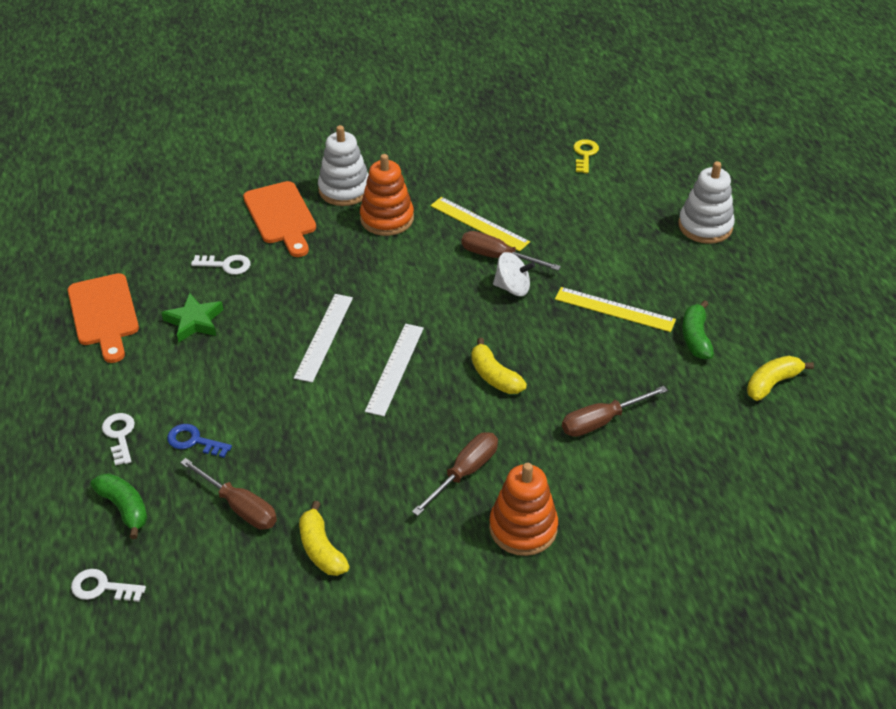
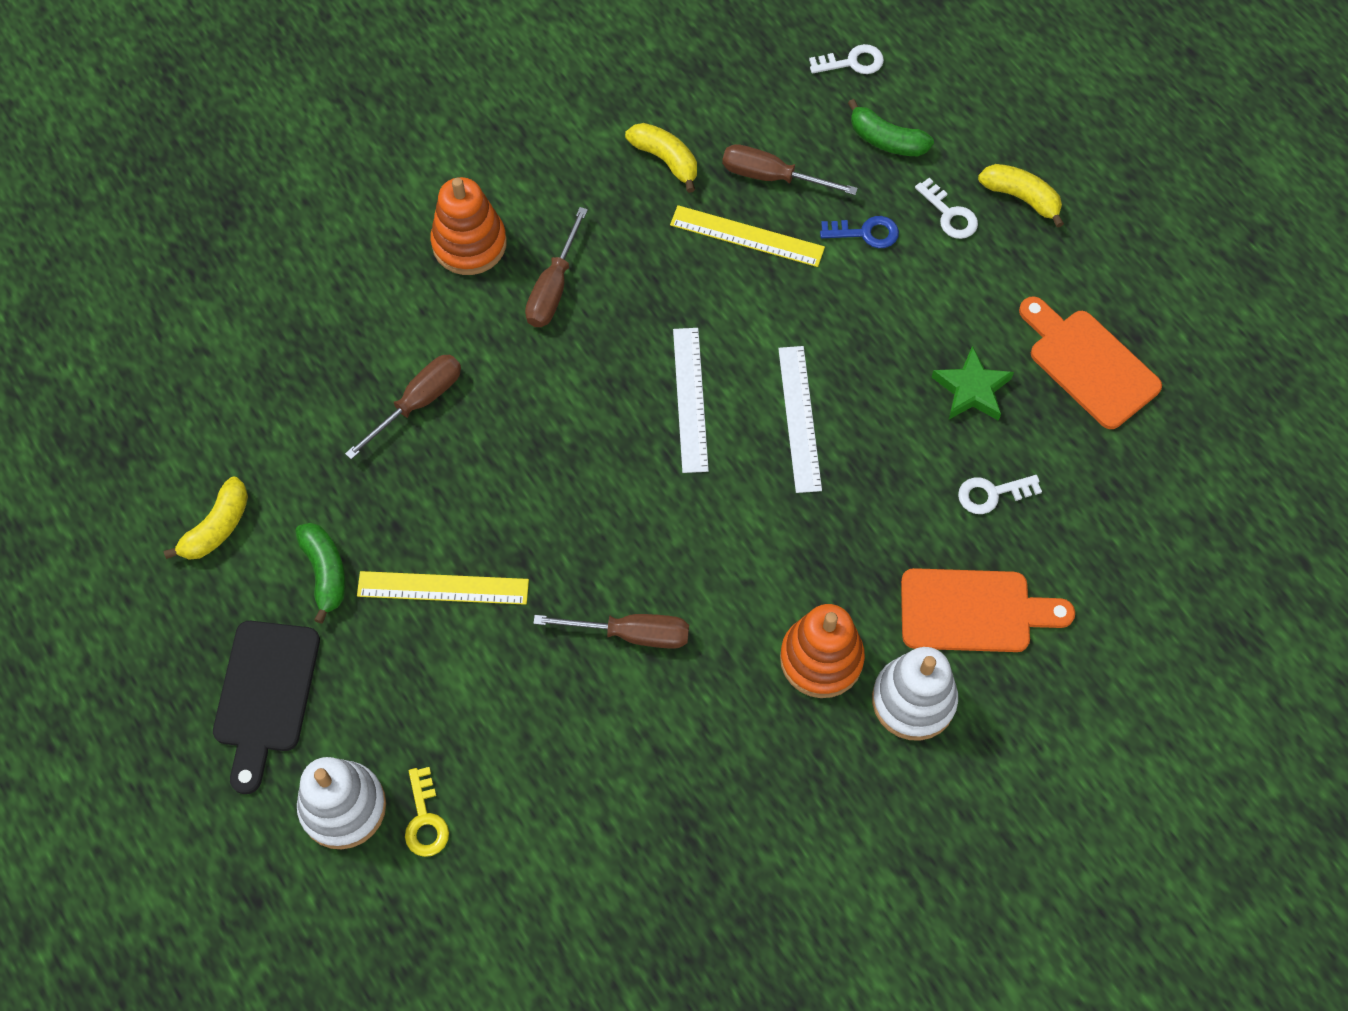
camera: 160 degrees right, 20 degrees up
orange cutting board [243,181,316,257] -> orange cutting board turned 135 degrees clockwise [901,568,1075,652]
yellow ruler [430,197,530,251] -> yellow ruler moved to [670,205,825,267]
yellow banana [471,338,527,394] -> yellow banana moved to [978,164,1064,228]
white spinning top [493,252,535,296] -> none
yellow key [573,139,599,173] -> yellow key moved to [405,767,449,857]
none -> black cutting board [213,621,320,794]

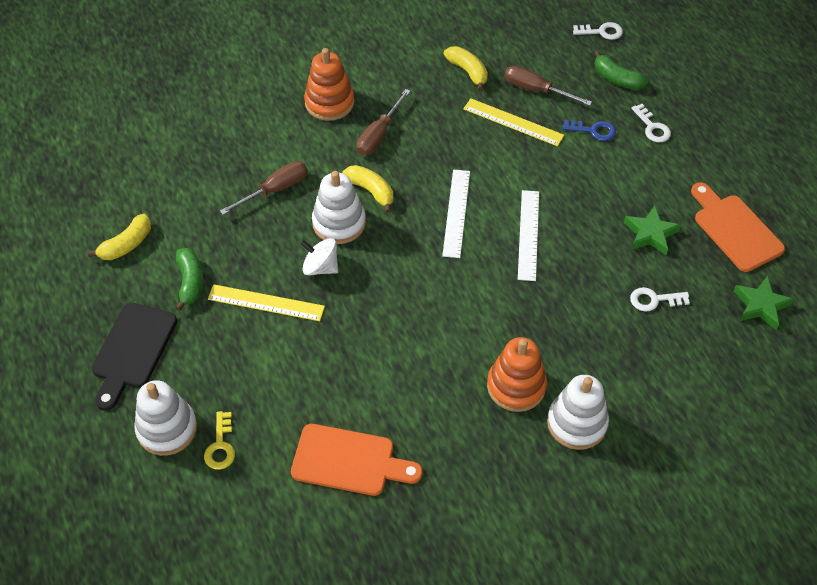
camera: 10 degrees right, 10 degrees down
brown screwdriver [533,614,689,649] -> none
orange cutting board [901,568,1075,652] -> orange cutting board moved to [291,424,422,496]
yellow banana [978,164,1064,228] -> yellow banana moved to [342,165,393,213]
none -> white spinning top [300,238,338,276]
none -> white stacking toy [312,171,366,244]
none -> green star [733,276,794,330]

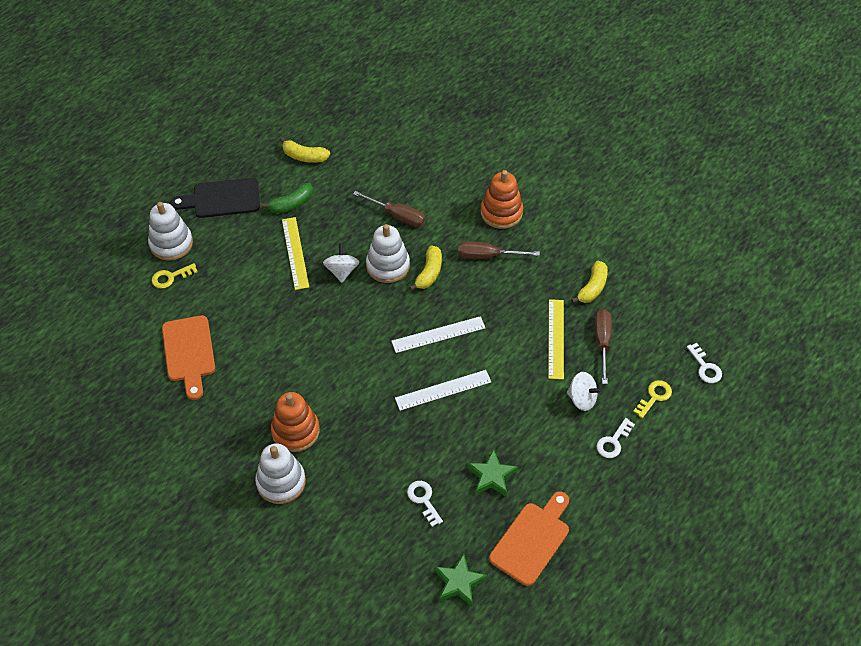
camera: 65 degrees right, 0 degrees up
blue key [562,120,616,141] -> white spinning top [567,372,602,411]
green banana [594,50,648,90] -> yellow key [633,380,672,418]

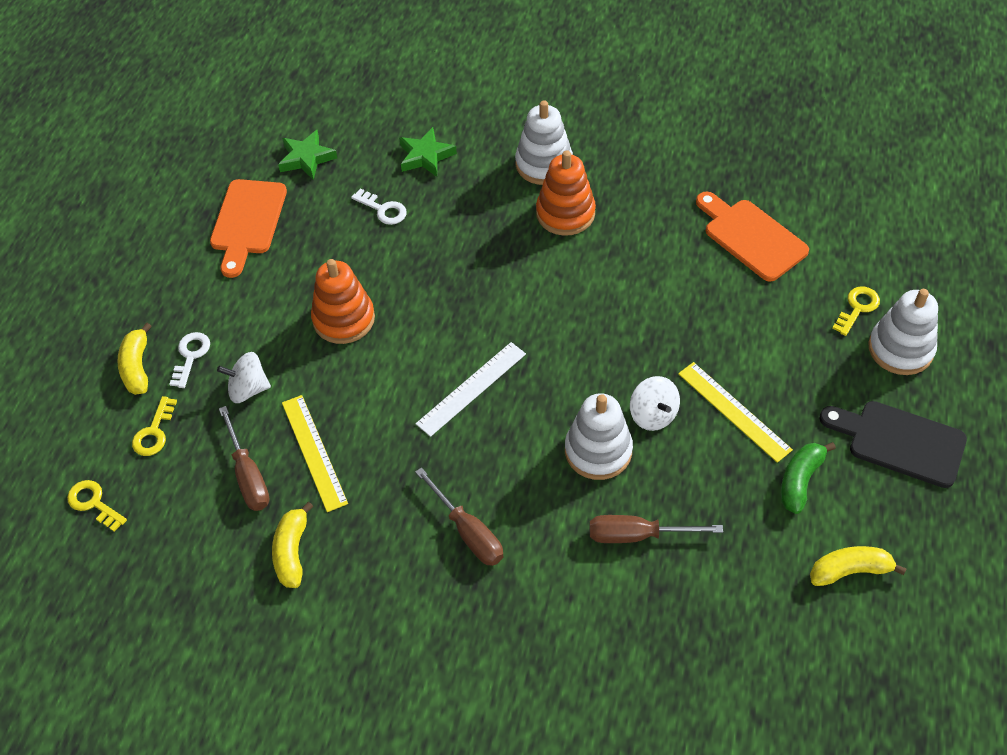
camera: 155 degrees right, 0 degrees up
black cutting board [170,178,260,218] -> black cutting board turned 120 degrees counterclockwise [819,401,967,488]
white ruler [395,370,491,411] -> none
yellow banana [409,245,442,291] -> yellow banana moved to [117,322,152,395]
brown screwdriver [458,241,540,259] -> brown screwdriver turned 75 degrees clockwise [415,467,504,566]
green star [467,449,518,497] -> green star moved to [399,127,457,177]
orange stacking toy [481,170,523,229] -> orange stacking toy moved to [311,259,375,344]
white key [687,343,722,383] -> yellow key [67,480,127,532]

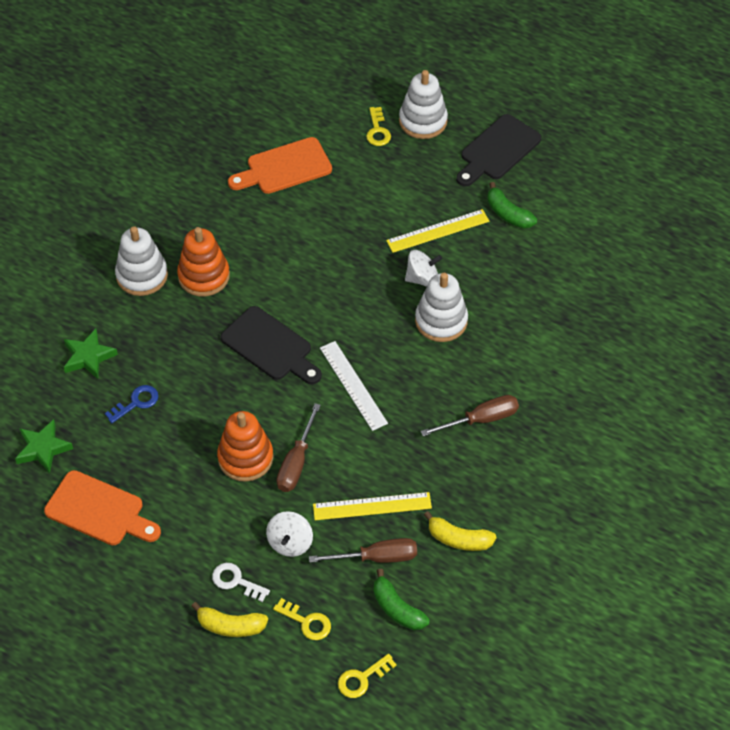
camera: 75 degrees left, 0 degrees up
white key [351,188,407,225] -> blue key [105,385,159,423]
brown screwdriver [590,515,723,543] -> brown screwdriver moved to [276,403,321,492]
yellow banana [810,546,907,586] -> none
yellow key [832,287,880,336] -> yellow key turned 150 degrees counterclockwise [366,107,391,146]
none -> black cutting board [221,306,322,384]
none -> green banana [373,569,430,630]

